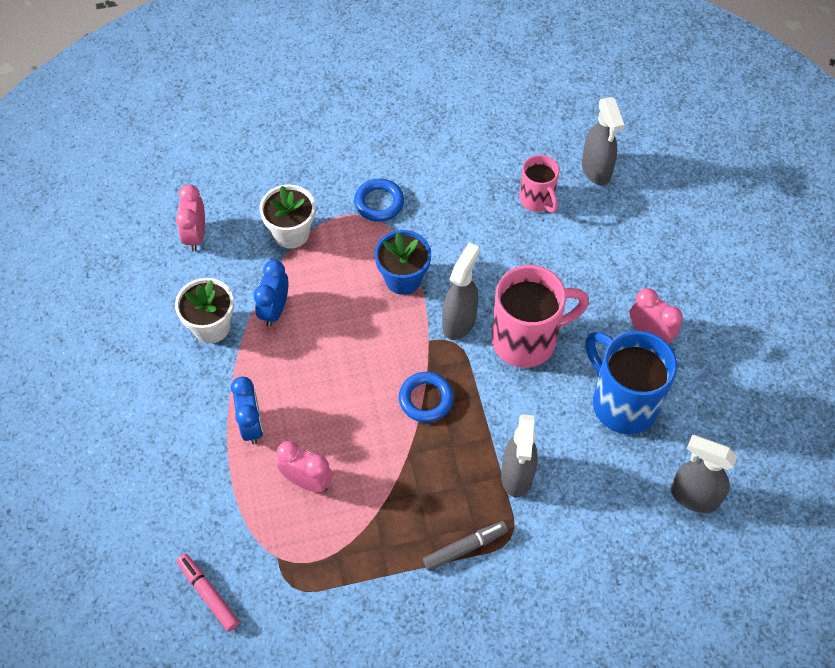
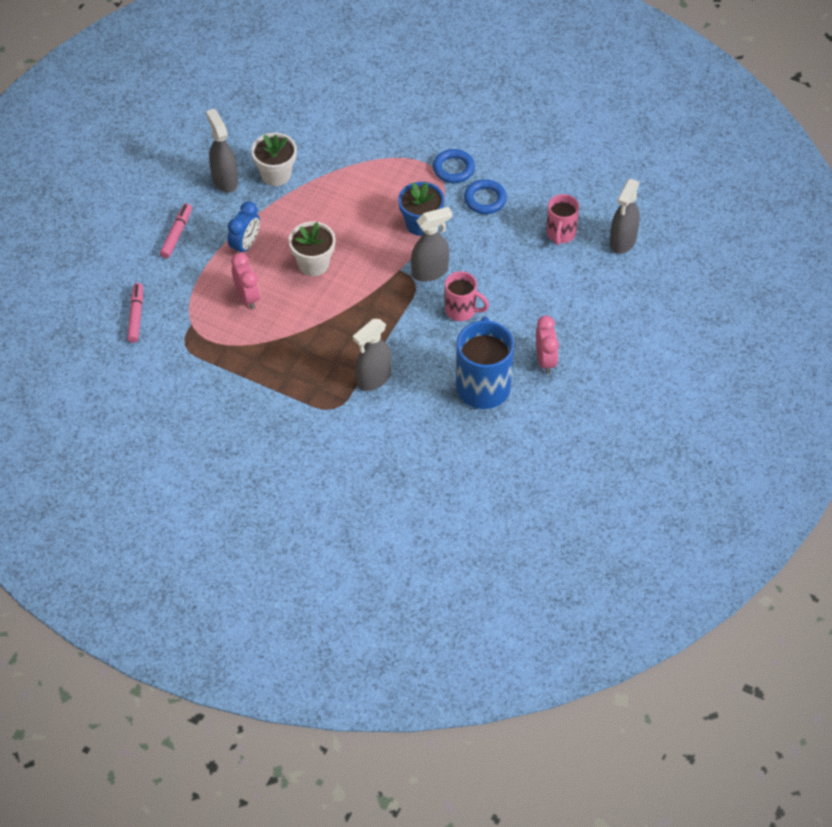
camera: 40 degrees right, 5 degrees down
pink clock [176,184,205,252] -> none
blue clock [254,260,288,327] -> none
white flower pot [260,184,315,248] -> white flower pot moved to [289,221,335,276]
blue ring [399,372,454,423] -> blue ring moved to [464,179,507,214]
grey marker [423,521,508,571] -> none
pink mug [492,265,589,368] -> pink mug [445,271,489,321], size x0.58
grey spray bottle [671,435,737,513] -> grey spray bottle moved to [206,109,238,193]
none -> pink marker [160,203,192,258]

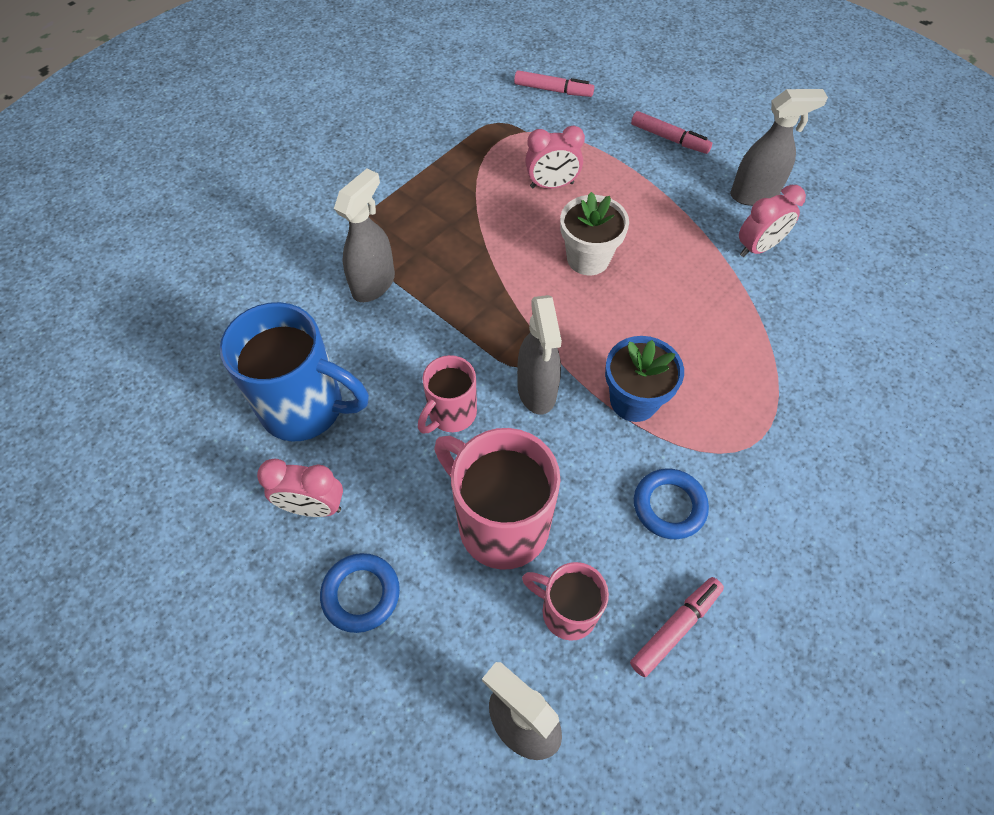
camera: 105 degrees right, 5 degrees up
blue clock [228,201,260,253] -> none
white flower pot [251,133,297,186] -> pink clock [739,185,806,257]
grey spray bottle [353,319,391,391] -> grey spray bottle turned 60 degrees clockwise [334,169,395,302]
blue ring [433,149,475,183] -> blue ring moved to [320,553,400,633]
none -> pink mug [434,428,560,570]
none -> pink marker [630,577,724,677]

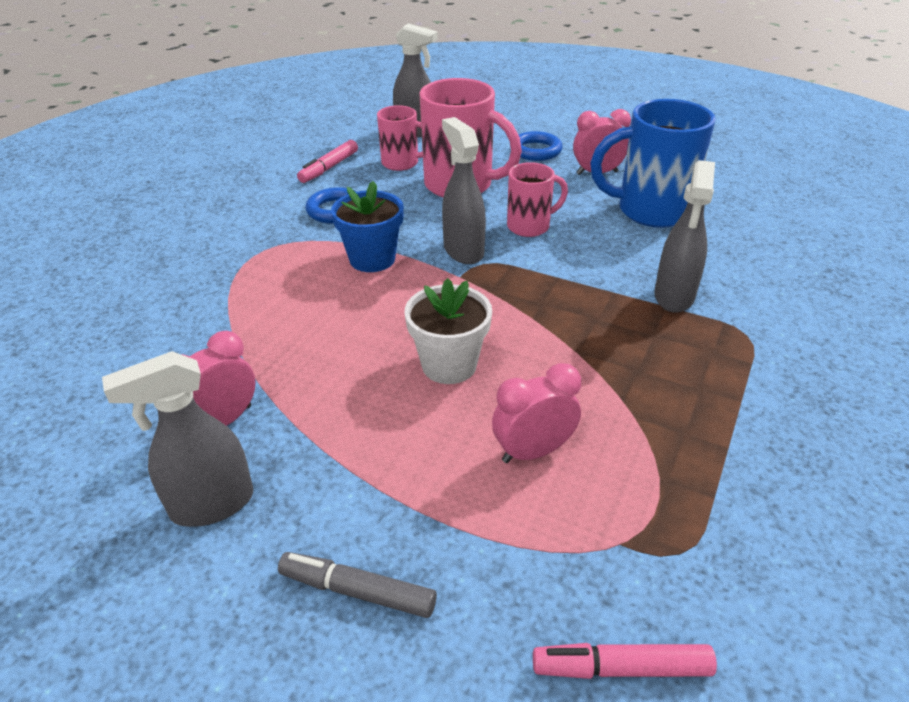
camera: 165 degrees right, 20 degrees down
pink mug [418,355,477,434] -> pink mug turned 45 degrees clockwise [507,162,568,237]
pink marker [631,111,712,154] -> grey marker [278,552,437,618]

